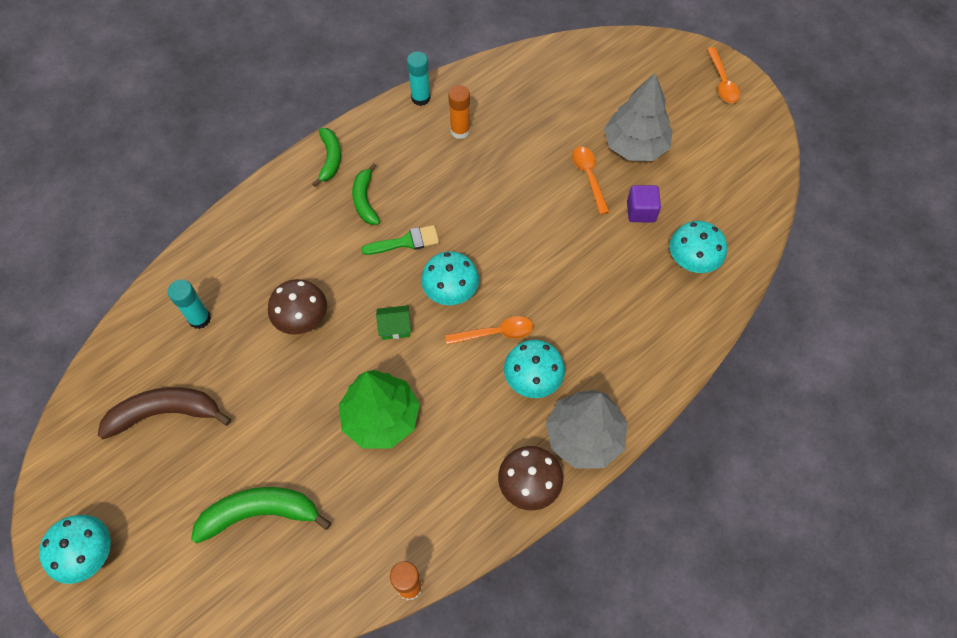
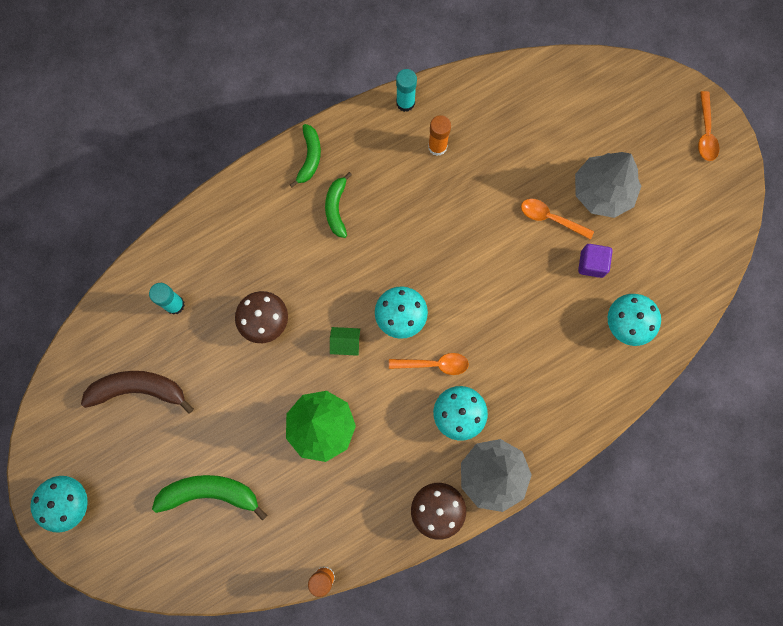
camera: 10 degrees right, 15 degrees up
green brush [361,225,439,255] -> none
orange spoon [572,147,609,215] -> orange spoon turned 60 degrees counterclockwise [521,199,594,240]

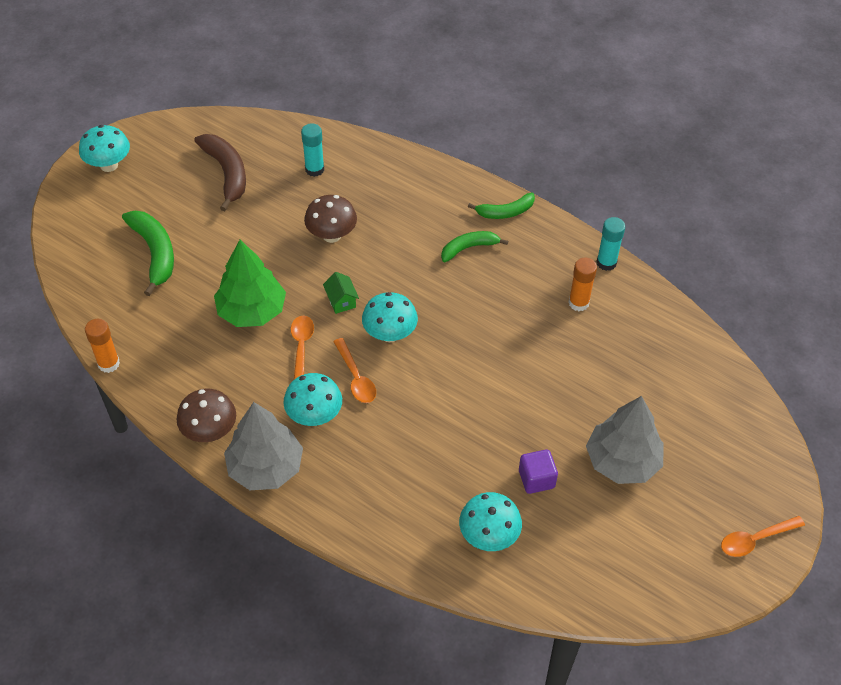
camera: 65 degrees right, 25 degrees down
orange spoon [521,199,594,240] -> orange spoon moved to [291,315,314,379]

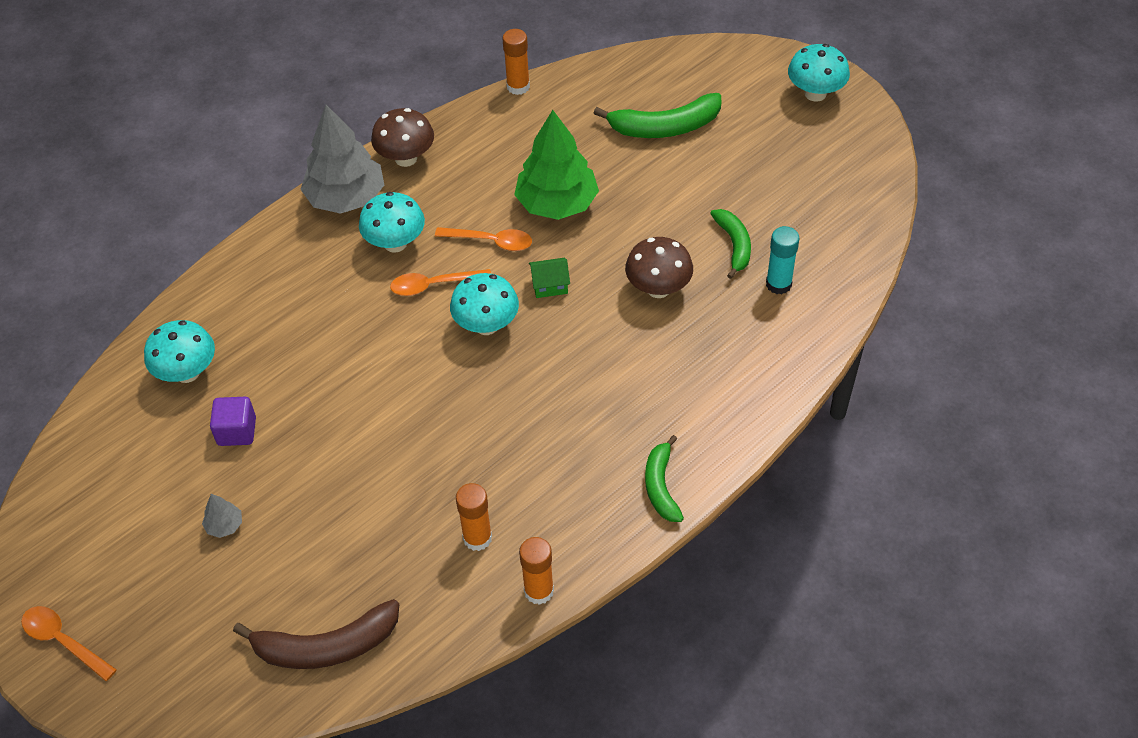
camera: 105 degrees right, 0 degrees up
brown banana [194,134,246,211] -> brown banana moved to [233,599,399,669]
green banana [441,231,508,262] -> green banana moved to [710,209,751,279]
grey tree [586,396,663,484] -> grey tree [202,494,242,538], size x0.41
turquoise glue stick [596,217,625,271] -> orange glue stick [519,537,554,605]
orange spoon [721,516,805,557] -> orange spoon turned 45 degrees counterclockwise [21,606,117,681]

